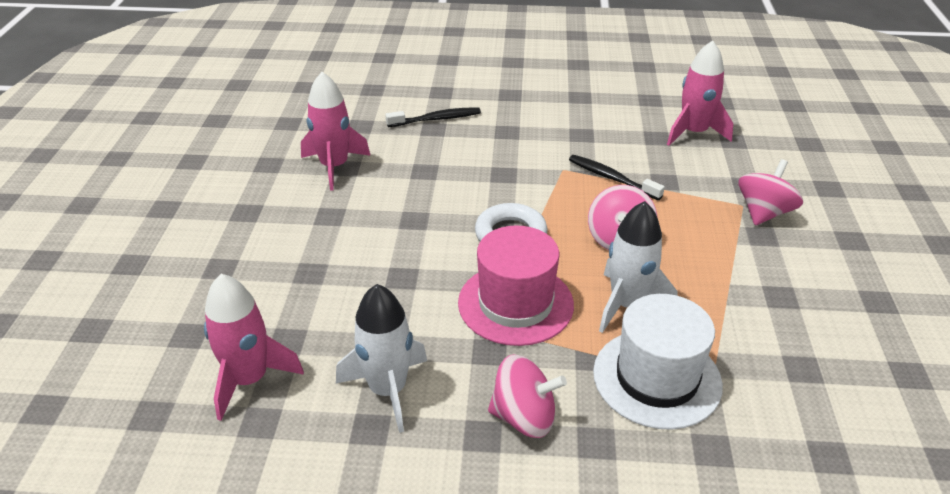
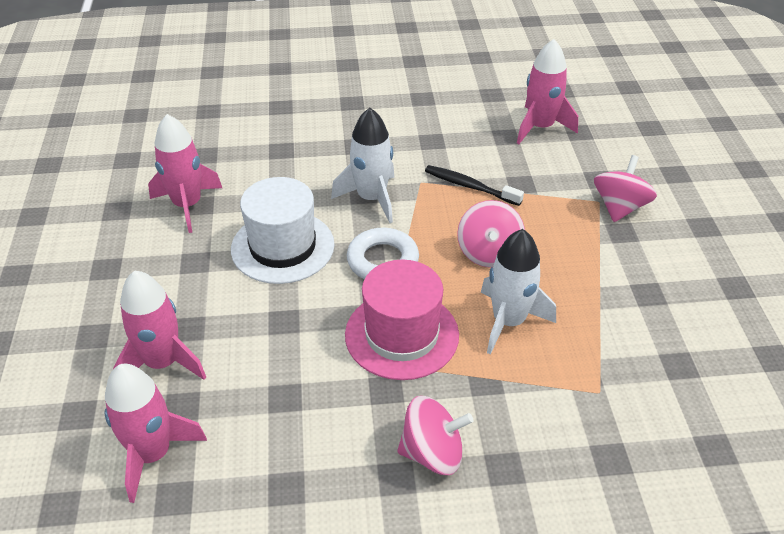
camera: 10 degrees left, 5 degrees up
white rocket [336,284,427,433] -> white rocket moved to [331,108,394,223]
black toothbrush [385,107,481,127] -> none
white hat [593,294,723,430] -> white hat moved to [231,177,334,284]
none -> pink rocket [113,270,206,380]

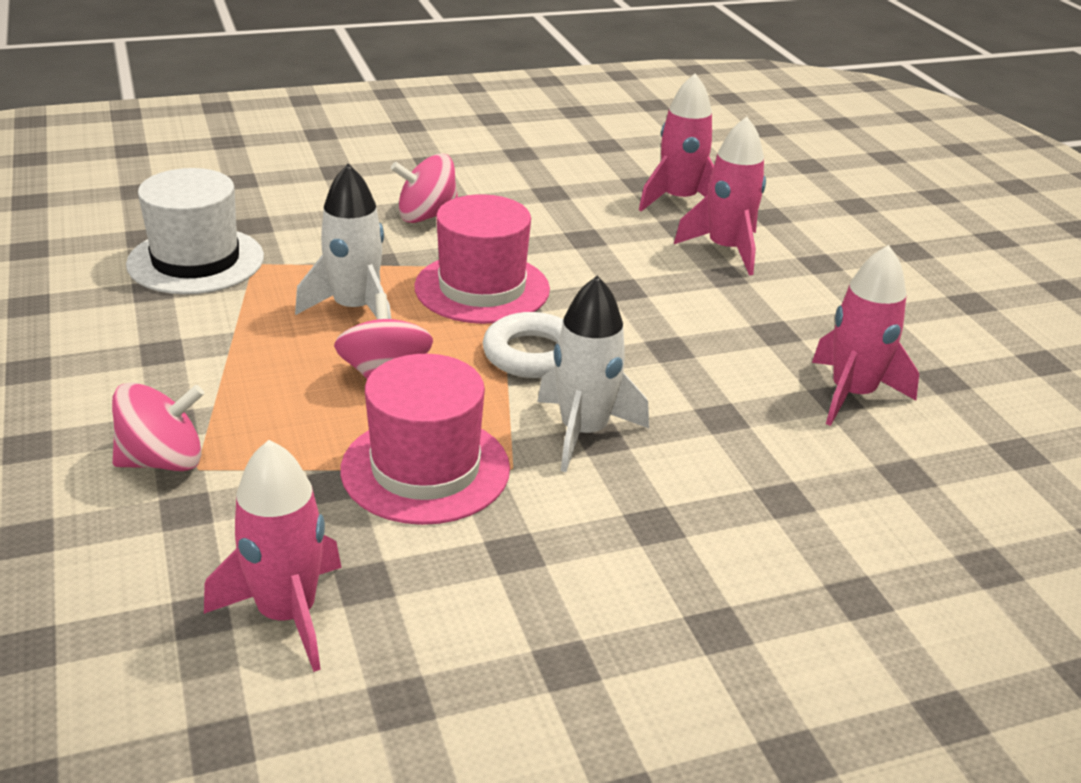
camera: 165 degrees right, 10 degrees down
white hat [231,177,334,284] -> white hat moved to [126,168,264,294]
black toothbrush [425,165,524,206] -> pink hat [340,354,510,525]
pink spinning top [594,155,657,222] -> pink spinning top turned 120 degrees counterclockwise [112,383,204,471]

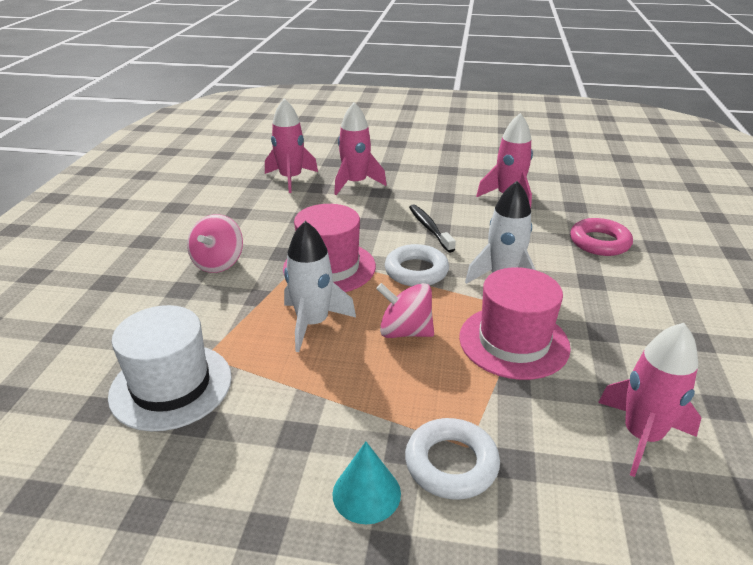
camera: 60 degrees left, 0 degrees up
pink spinning top [112,383,204,471] -> white ring [405,418,500,500]
none -> turquoise cone [332,442,401,524]
none -> black toothbrush [409,204,456,252]
none -> pink ring [570,218,633,256]

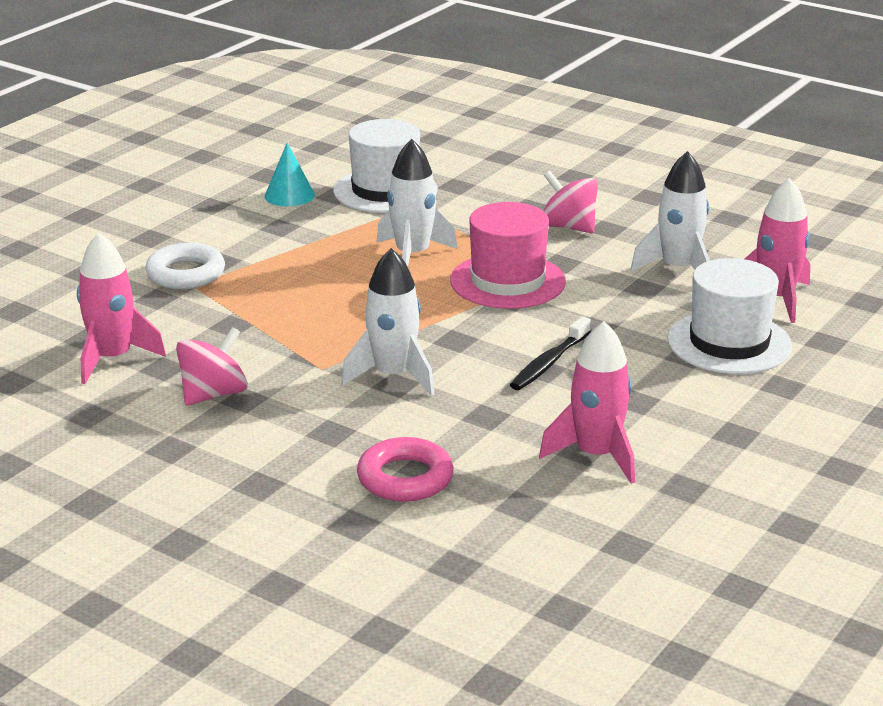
camera: 115 degrees right, 5 degrees down
turquoise cone [332,442,401,524] -> turquoise cone moved to [264,143,315,206]
pink rocket [334,102,387,195] -> white hat [667,258,792,374]
pink spinning top [376,283,434,338] -> pink spinning top moved to [176,327,248,406]
white ring [385,244,449,286] -> none
black toothbrush [409,204,456,252] -> black toothbrush turned 120 degrees clockwise [510,317,591,390]
pink hat [459,267,571,380] -> none
none -> white rocket [631,151,710,271]

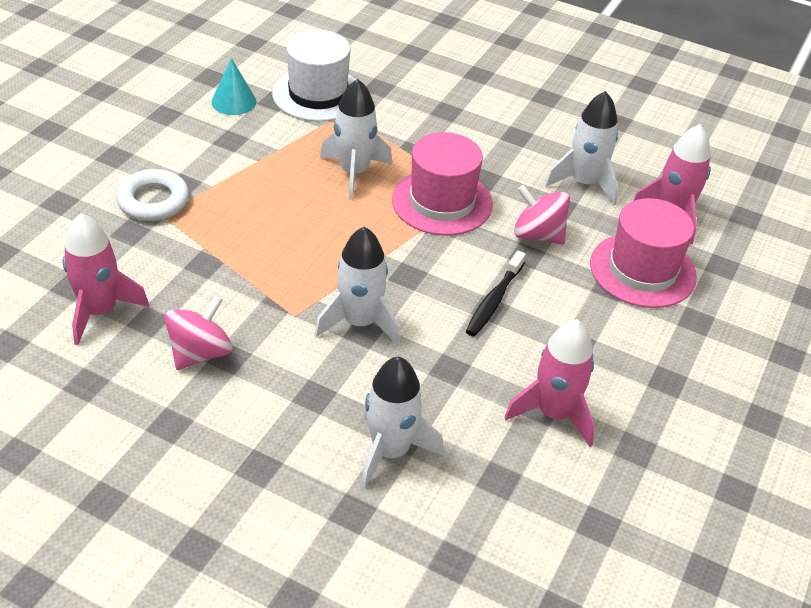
camera: 10 degrees left, 15 degrees up
pink ring [357,437,454,502] -> white rocket [361,356,444,490]
pink spinning top [544,171,598,233] -> pink spinning top moved to [514,185,570,245]
white hat [667,258,792,374] -> pink hat [590,198,697,308]

